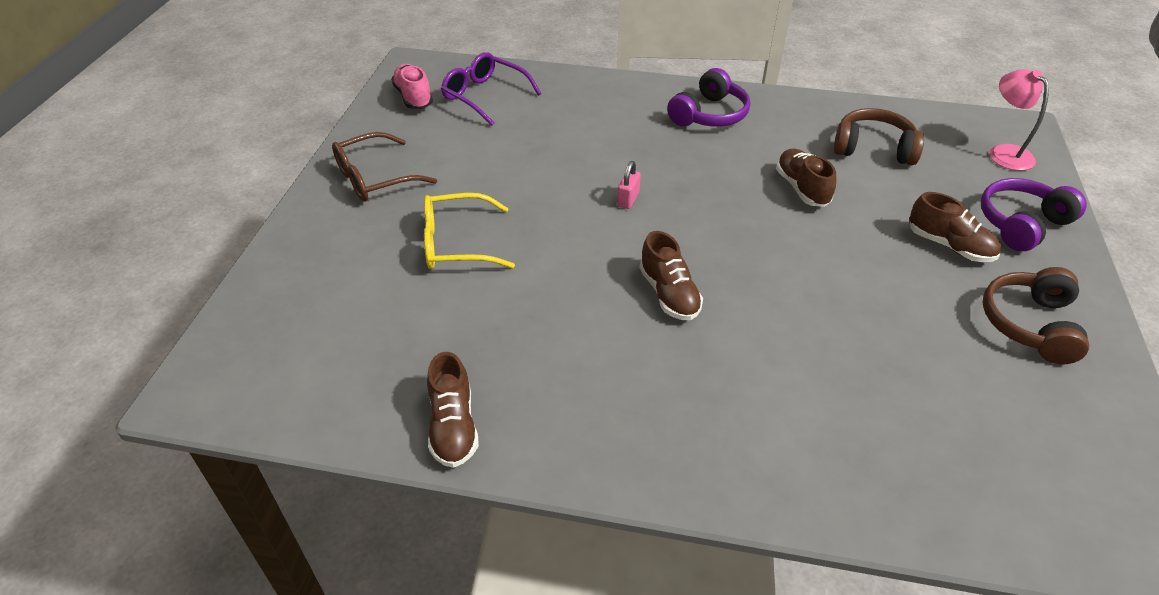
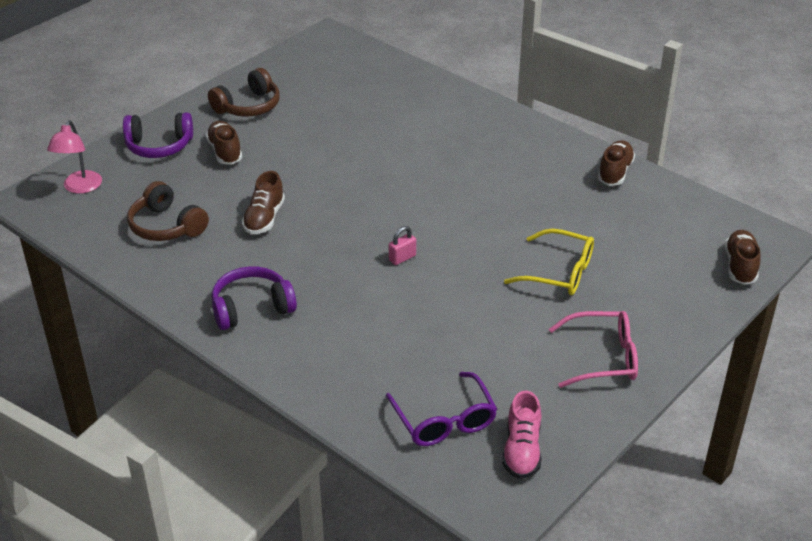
camera: 150 degrees left, 5 degrees down
brown glasses [332,132,437,202] -> pink glasses [549,311,638,388]
brown shoe [640,231,703,320] -> brown shoe moved to [725,230,761,285]

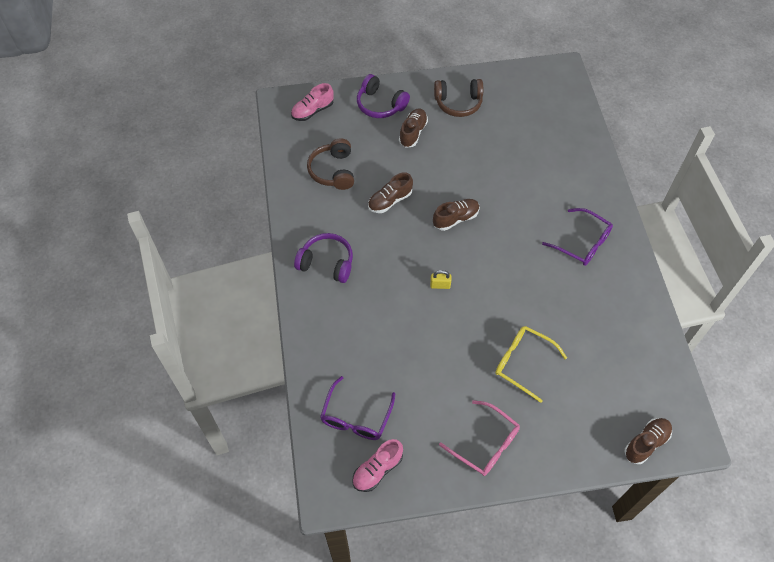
camera: 40 degrees right, 20 degrees up
pink lamp [47,120,102,194] -> pink shoe [291,83,334,121]
pink padlock [389,226,416,265] -> yellow padlock [430,270,451,289]
yellow glasses [504,229,594,295] -> yellow glasses turned 150 degrees clockwise [495,326,567,403]
brown shoe [598,140,635,186] -> brown shoe moved to [433,199,480,231]
none -> purple glasses [542,208,613,266]

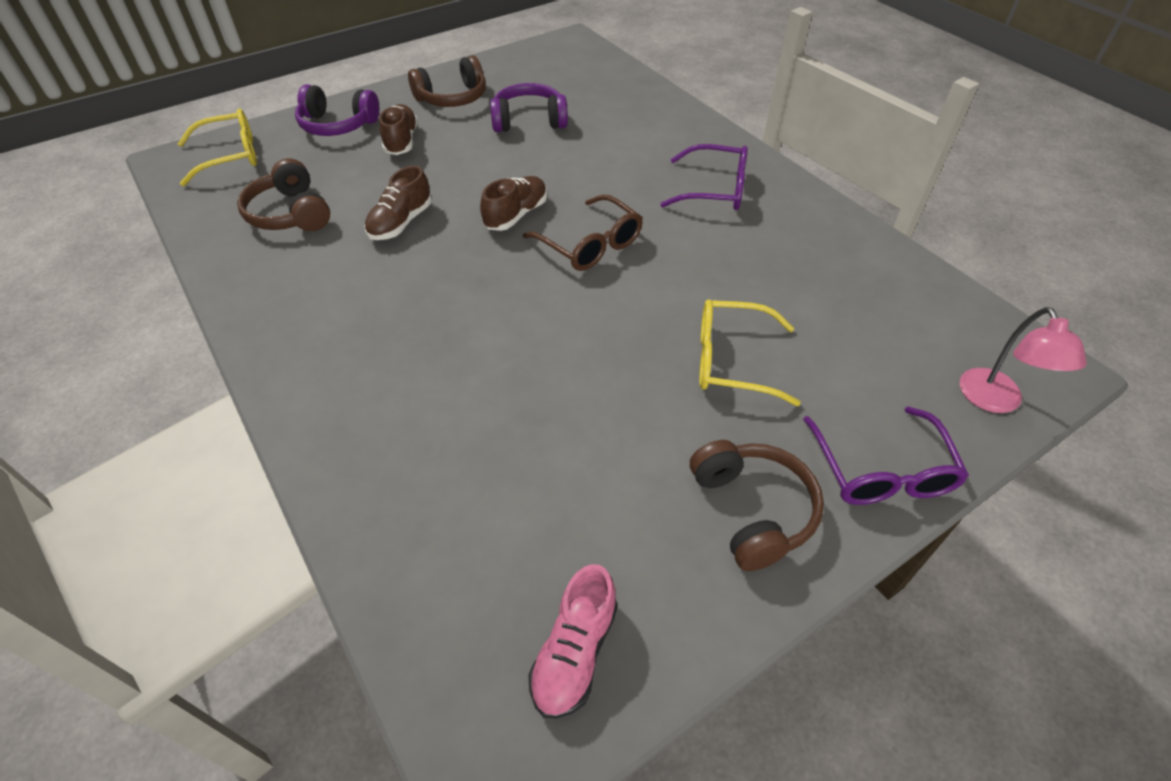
camera: 25 degrees left, 10 degrees down
pink shoe [291,83,334,121] -> yellow glasses [178,109,257,186]
purple headphones [294,233,353,283] -> purple headphones moved to [490,83,568,132]
purple glasses [320,376,395,440] -> purple glasses moved to [803,407,969,505]
yellow padlock [430,270,451,289] -> none
pink glasses [439,400,520,476] -> brown headphones [690,440,824,571]
brown shoe [625,418,672,464] -> pink lamp [960,307,1087,413]
none -> brown glasses [523,195,643,271]

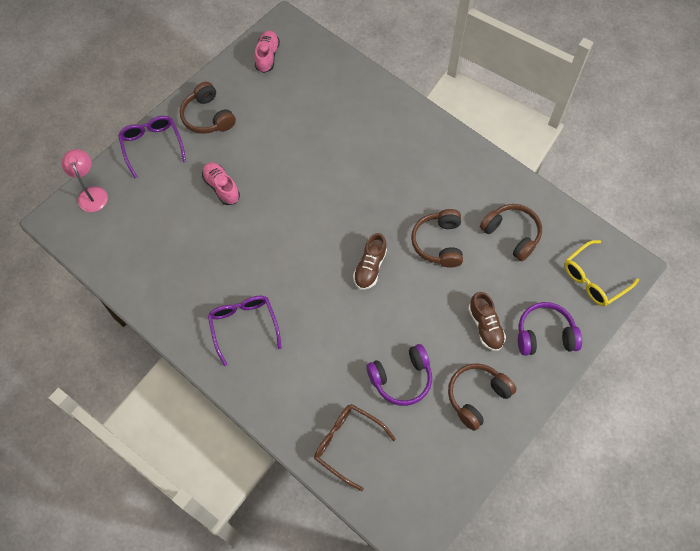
camera: 165 degrees right, 15 degrees up
brown shoe [364,165,432,240] -> brown headphones [411,209,463,268]
brown glasses [523,195,643,271] -> brown glasses moved to [314,404,396,491]
purple glasses [660,144,748,210] -> purple glasses turned 75 degrees clockwise [208,296,281,366]
yellow glasses [699,299,801,406] -> pink shoe [202,162,240,205]

